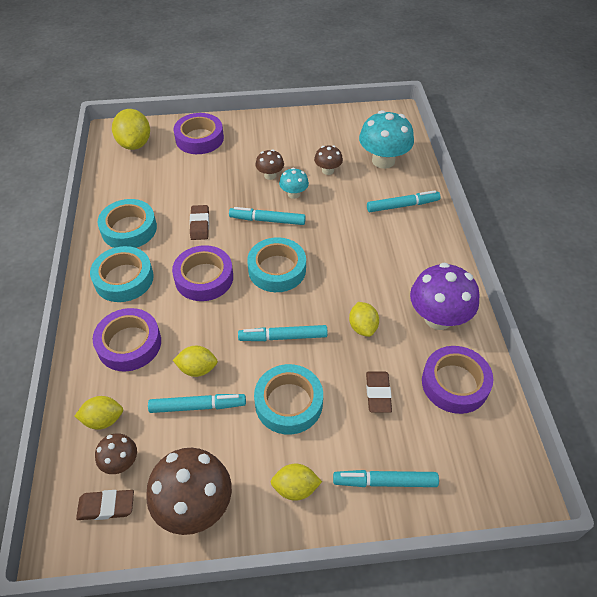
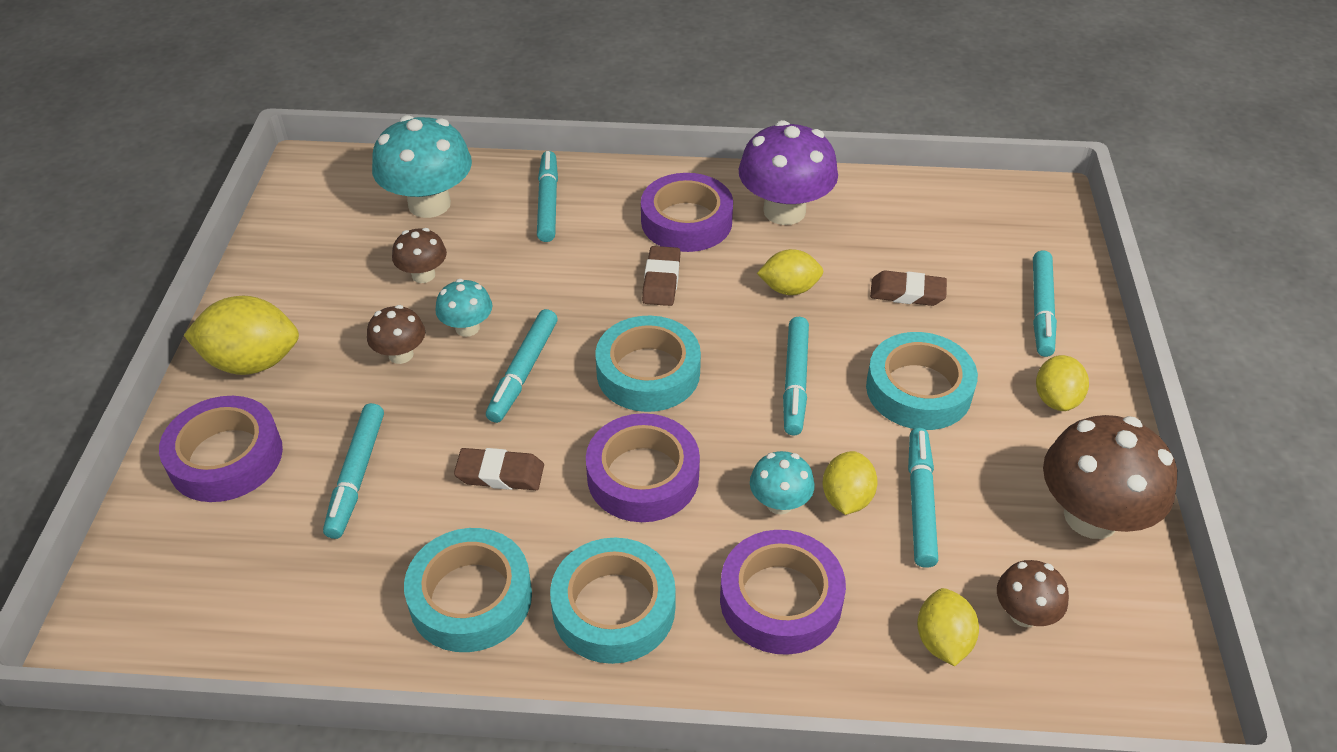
camera: 80 degrees left, 5 degrees down
brown eraser [76,490,134,520] -> brown eraser moved to [642,246,680,306]
yellow lemon [112,109,150,150] -> yellow lemon moved to [183,296,299,375]
purple tape [422,346,493,414] -> purple tape moved to [641,173,733,252]
none -> turquoise marker [323,403,384,539]
none -> turquoise mushroom [750,451,815,515]

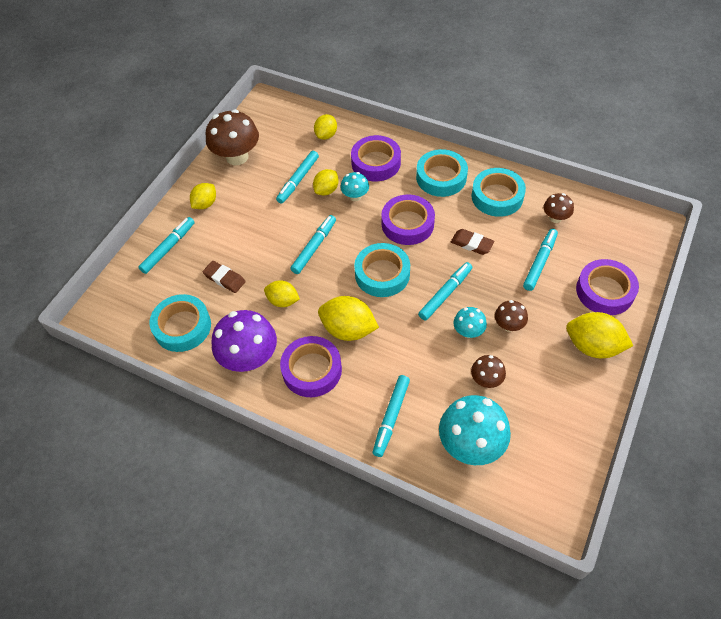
camera: 155 degrees left, 10 degrees up
brown eraser [642,246,680,306] -> yellow lemon [318,296,379,341]
turquoise tape [866,332,978,430] -> turquoise tape moved to [149,294,211,352]
brown mushroom [997,560,1069,627] -> brown mushroom moved to [544,193,574,223]

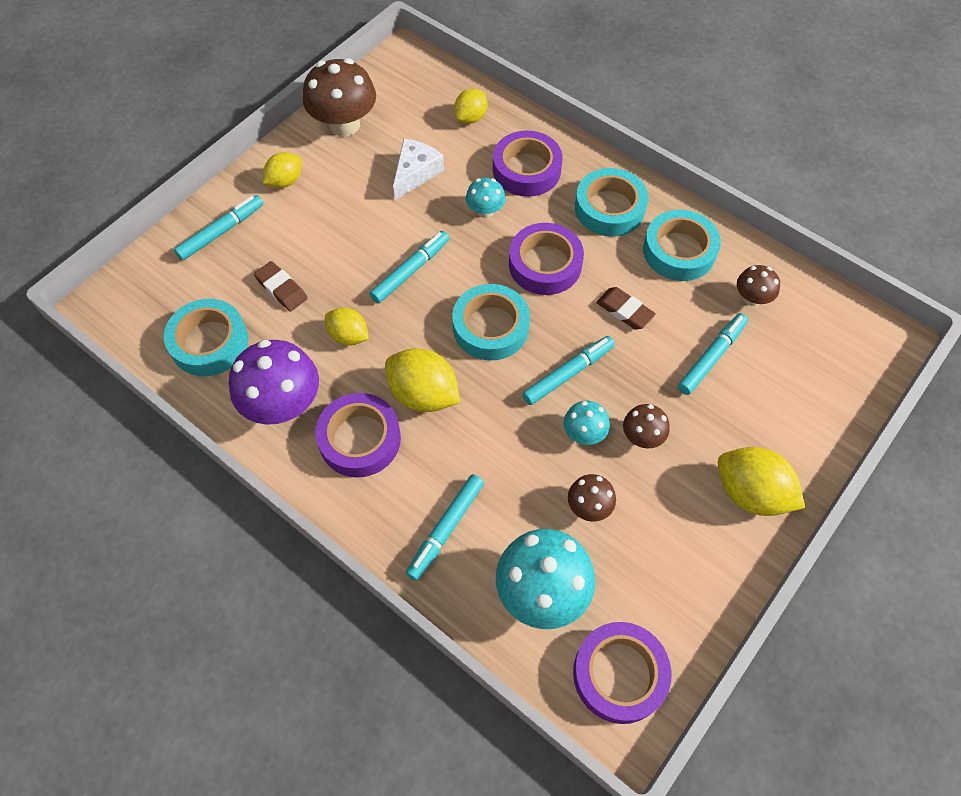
camera: 10 degrees right, 5 degrees up
turquoise marker [276,151,319,204] -> white cheese [393,139,444,200]
yellow lemon [313,169,339,195] -> none
purple tape [576,259,639,315] -> purple tape moved to [573,622,672,724]

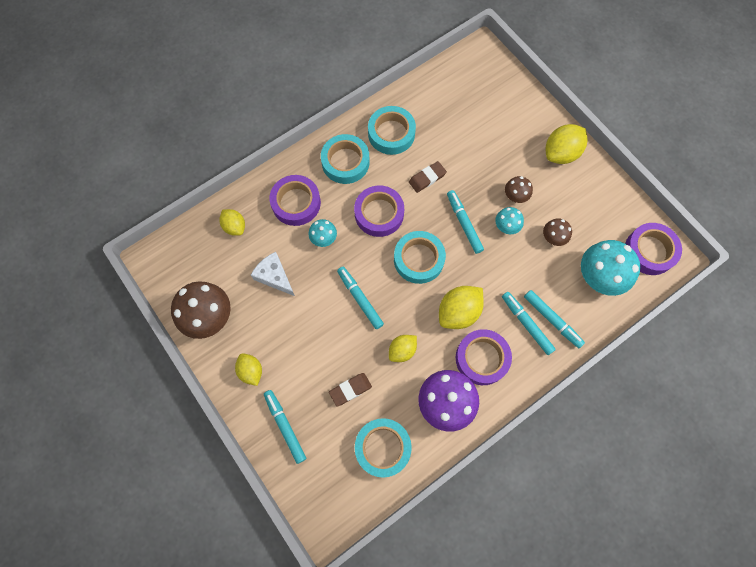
camera: 75 degrees left, 10 degrees up
turquoise marker [678,313,748,395] -> turquoise marker moved to [502,292,556,355]
brown mushroom [737,265,780,306] -> none

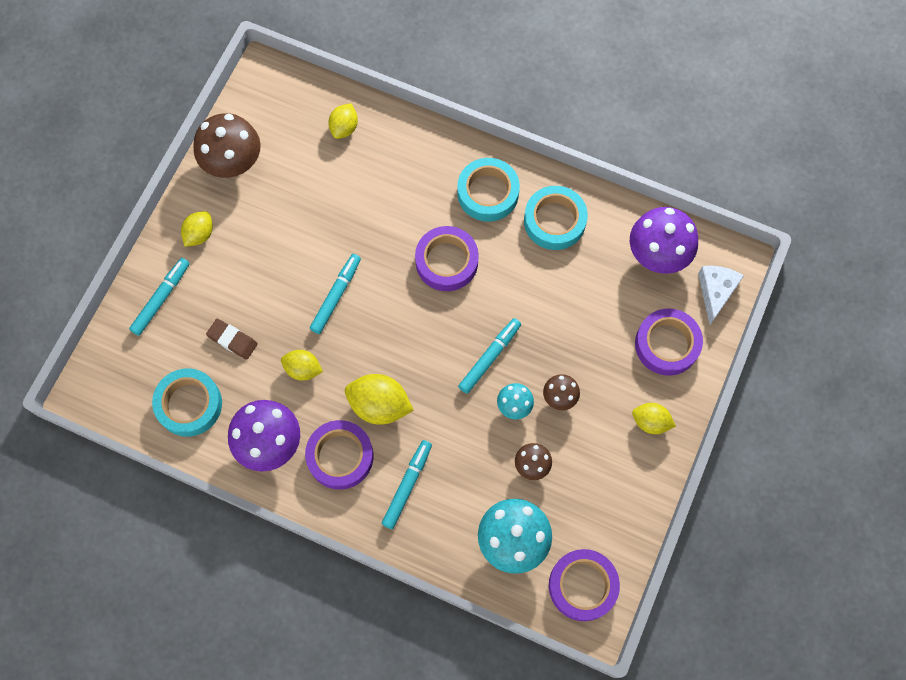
camera: 60 degrees right, 0 degrees up
white cheese [251,252,295,296] -> white cheese moved to [698,266,744,325]
purple tape [270,175,321,226] -> purple tape moved to [635,309,703,376]
turquoise mushroom [309,219,337,247] -> none
turquoise tape [394,231,446,284] -> none
brown eraser [409,161,447,193] -> none
turquoise marker [524,290,585,348] -> none
yellow lemon [546,124,588,164] -> yellow lemon [632,403,676,434], size x0.62
none -> purple mushroom [630,207,698,274]

